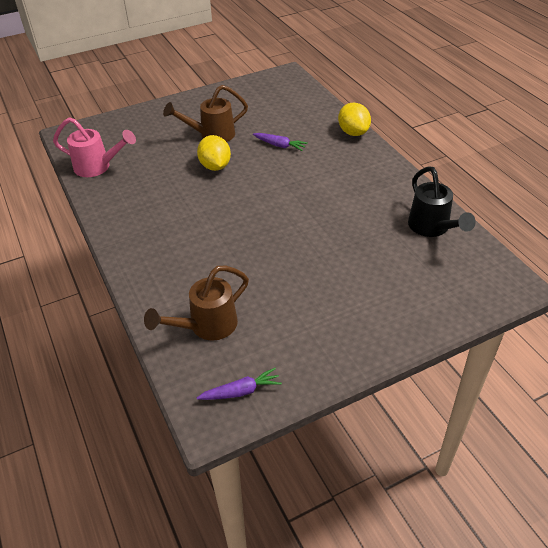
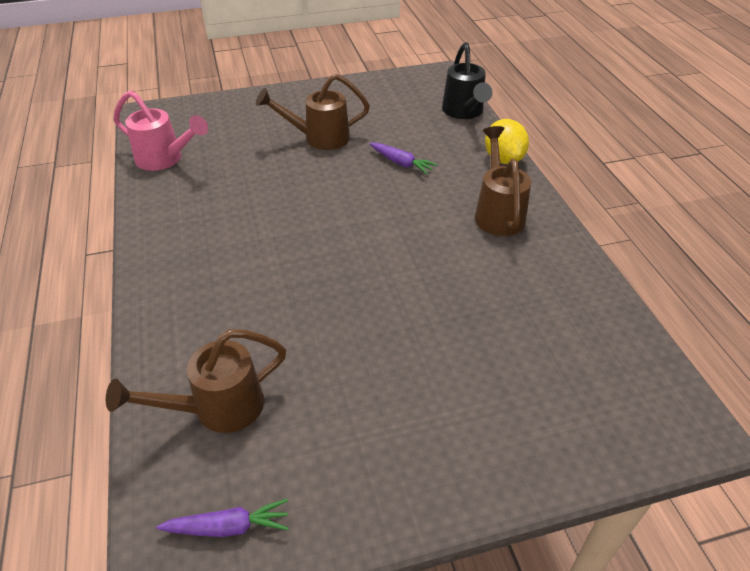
camera: 10 degrees right, 0 degrees up
yellow lemon [197,135,231,171] -> none
black watering can [408,166,476,237] -> black watering can moved to [442,42,492,119]
none -> brown watering can [475,126,531,236]

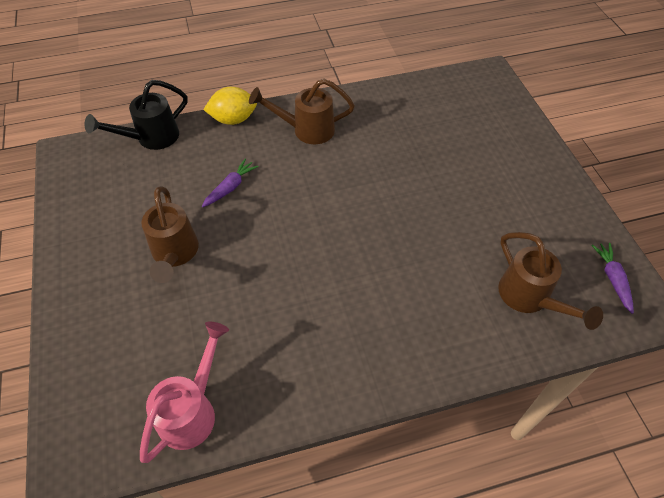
camera: 90 degrees left, 10 degrees up
black watering can [442,42,492,119] -> black watering can turned 150 degrees clockwise [84,80,188,150]

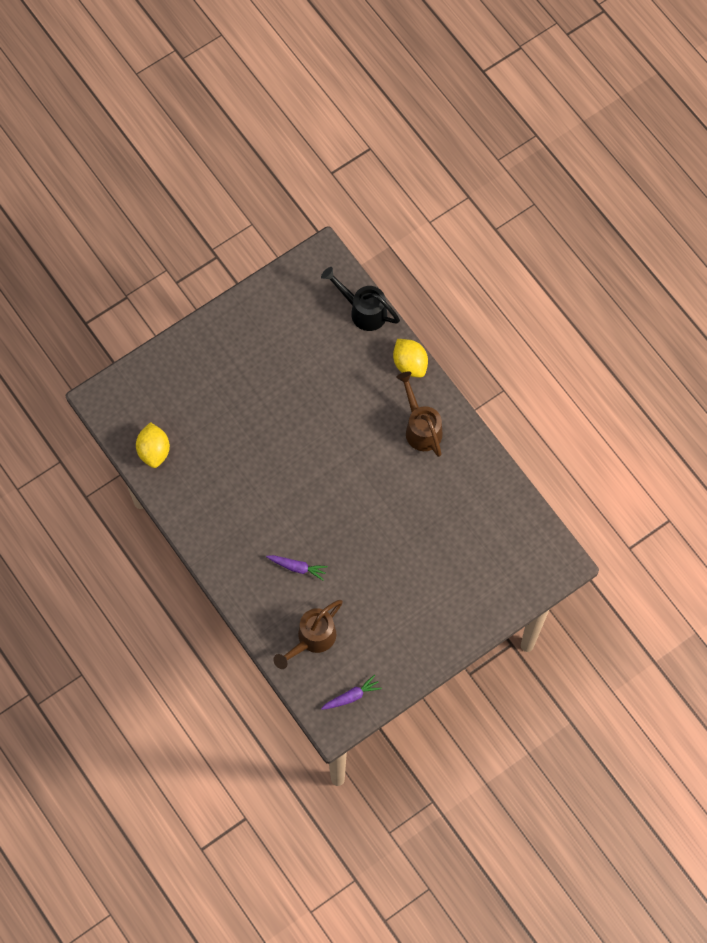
camera: 70 degrees right, 15 degrees up
pink watering can [140,322,229,463] -> yellow lemon [136,422,170,468]
brown watering can [141,186,199,283] -> none
purple carrot [202,159,258,207] -> purple carrot moved to [266,555,328,580]

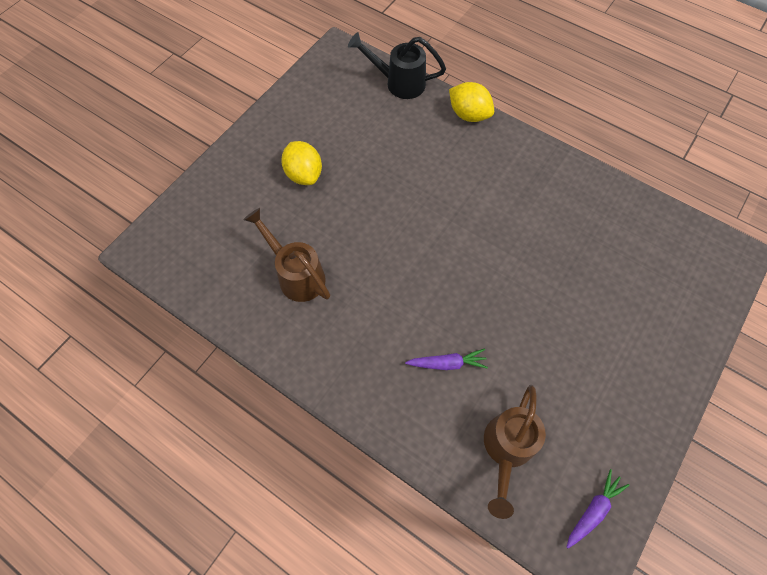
camera: 20 degrees left, 5 degrees down
yellow lemon [136,422,170,468] -> yellow lemon moved to [281,141,322,185]
brown watering can [396,372,443,457] -> brown watering can moved to [243,208,330,302]

